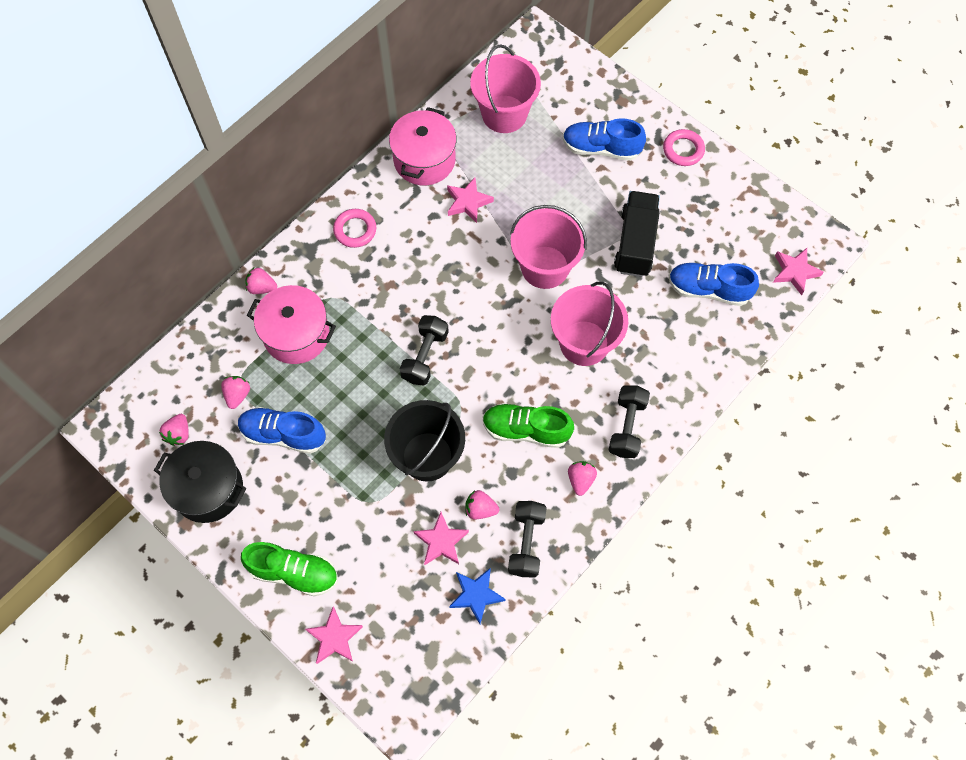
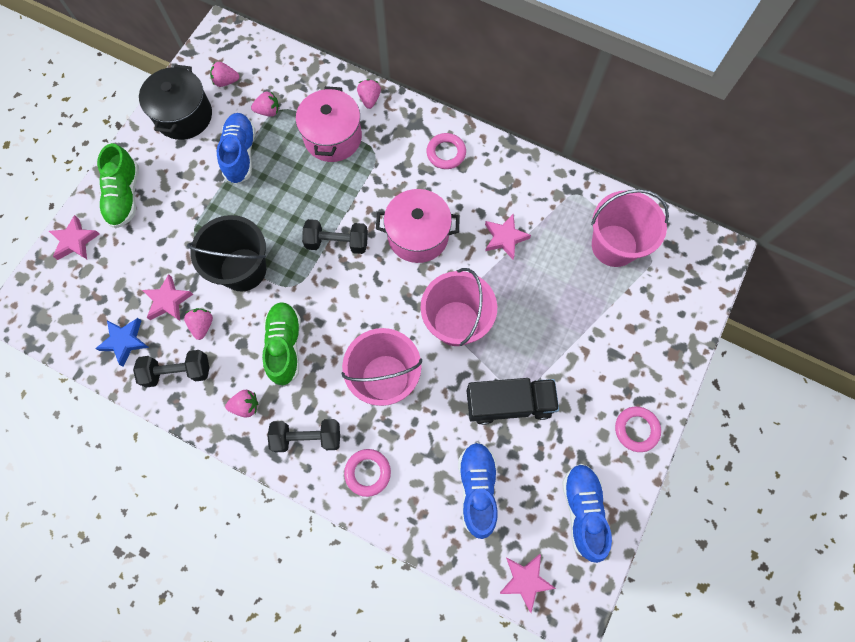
camera: 75 degrees right, 5 degrees up
pink pot [389,107,457,185] -> pink pot moved to [376,189,460,263]
blue shoe [563,118,646,161] -> blue shoe moved to [562,464,612,563]
none -> pink ring [344,449,391,497]

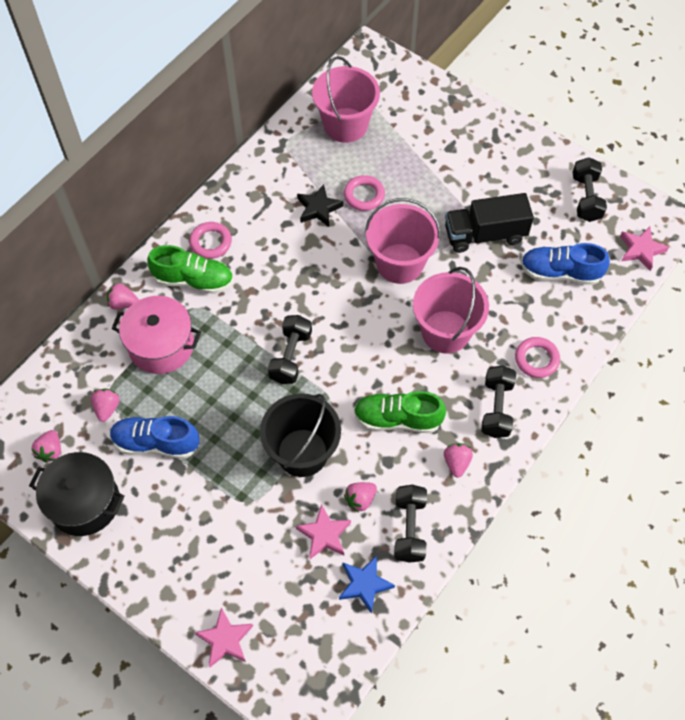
camera: 80 degrees left, 10 degrees down
green shoe [97,143,139,228] -> green shoe moved to [147,245,233,294]
pink strawberry [184,308,213,340] -> pink strawberry turned 45 degrees counterclockwise [344,482,377,513]
pink pot [376,189,460,263] -> none
black truck [467,378,559,425] -> black truck turned 105 degrees counterclockwise [445,193,534,253]
pink star [485,214,531,259] -> black star [297,184,344,227]
blue shoe [562,464,612,563] -> black dumbbell [573,157,607,222]
pink ring [615,406,661,452] -> pink ring moved to [344,175,385,211]

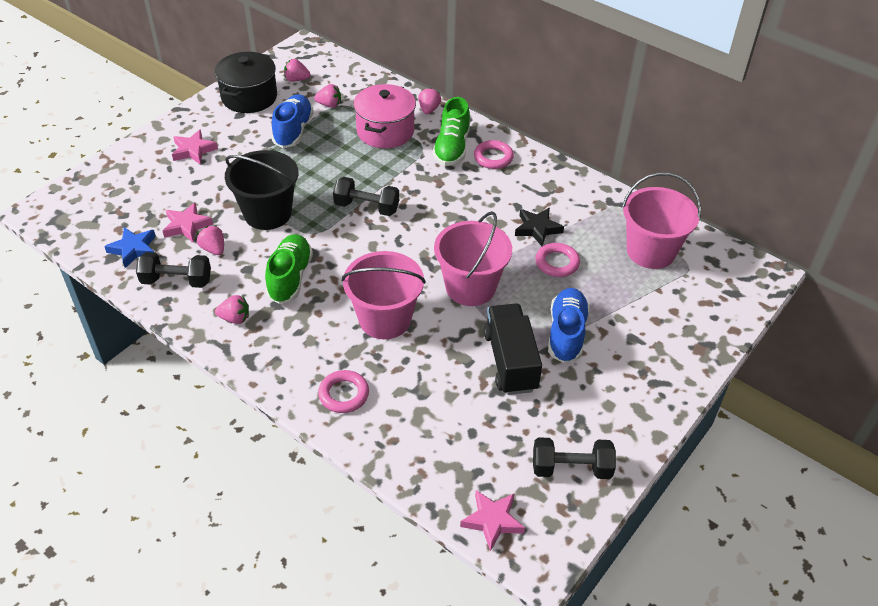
camera: 90 degrees right, 15 degrees down
pink star [195,607,253,667] -> pink star moved to [172,130,218,165]
black dumbbell [481,366,516,438] -> none
blue shoe [521,243,610,285] -> blue shoe moved to [548,288,590,363]

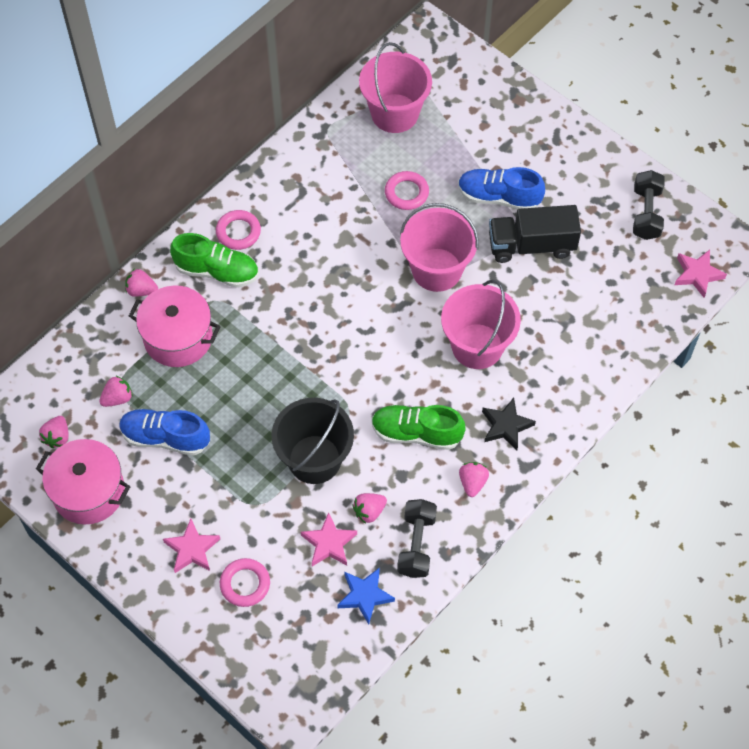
camera: 85 degrees left, 15 degrees up
black pot [215,52,277,113] -> pink pot [36,439,130,525]
pink strawberry [314,84,341,108] -> pink strawberry turned 45 degrees clockwise [99,375,133,407]
pink ring [318,370,369,413] -> pink ring moved to [220,558,270,607]
black dumbbell [333,177,399,216] -> none
black star [515,208,564,246] -> black star moved to [482,398,536,450]

